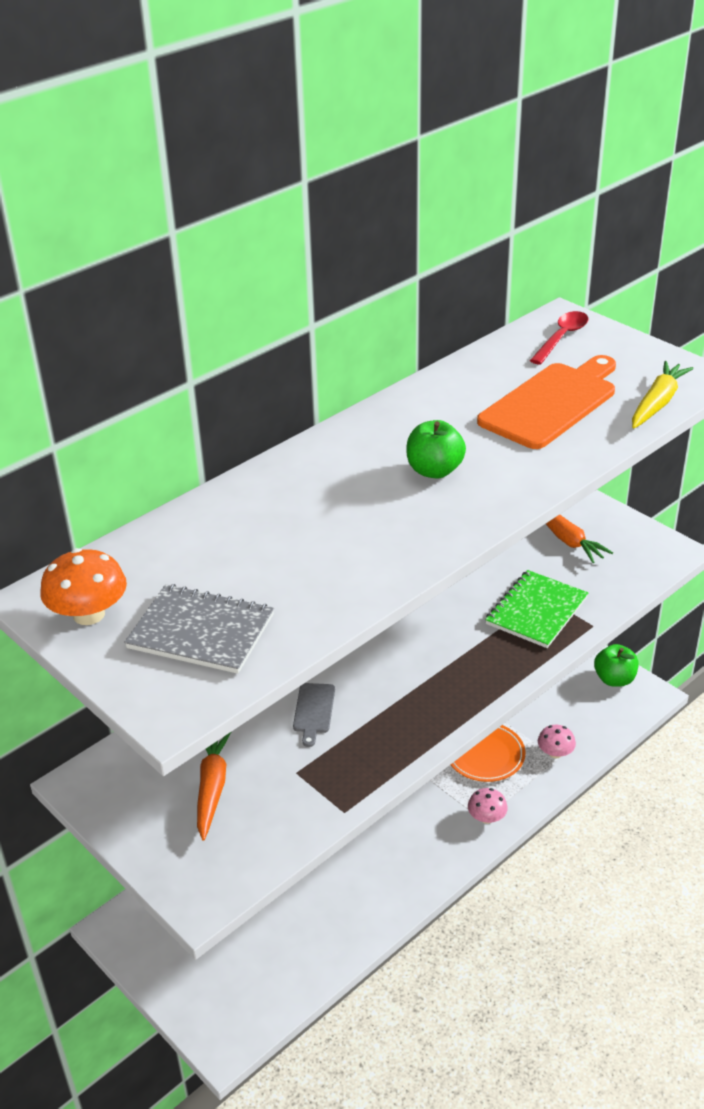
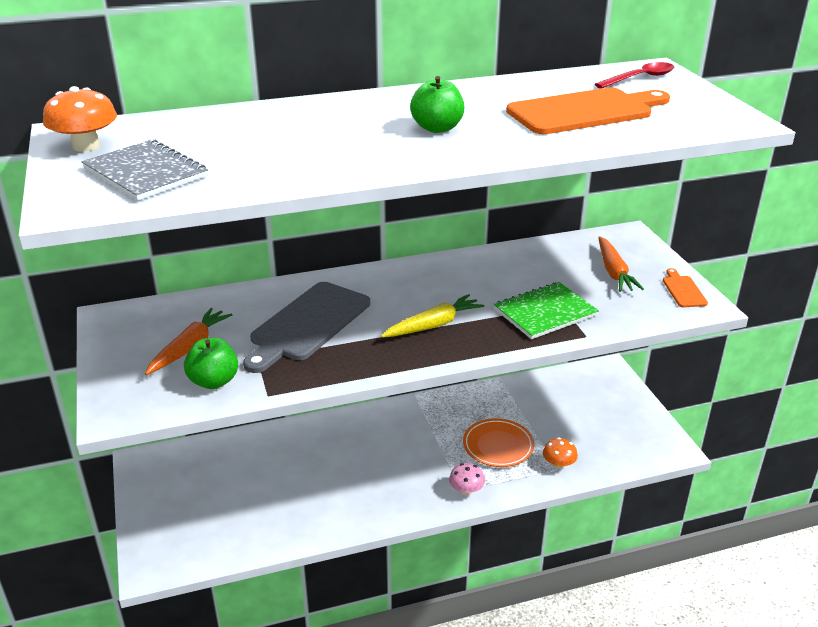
camera: 25 degrees right, 5 degrees down
grey cutting board [293,683,335,747] -> grey cutting board [243,282,370,373], size x2.18
pink mushroom [538,725,576,758] -> orange mushroom [543,437,578,469]
green apple [594,644,639,687] -> green apple moved to [184,338,238,389]
yellow carrot [632,361,694,429] -> yellow carrot moved to [381,294,484,338]
none -> orange cutting board [663,268,708,307]

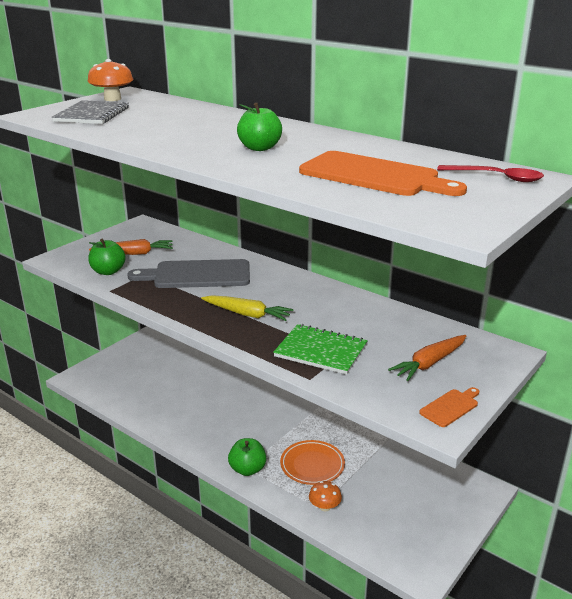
camera: 55 degrees right, 5 degrees down
pink mushroom [449,463,485,496] -> green apple [228,438,266,476]

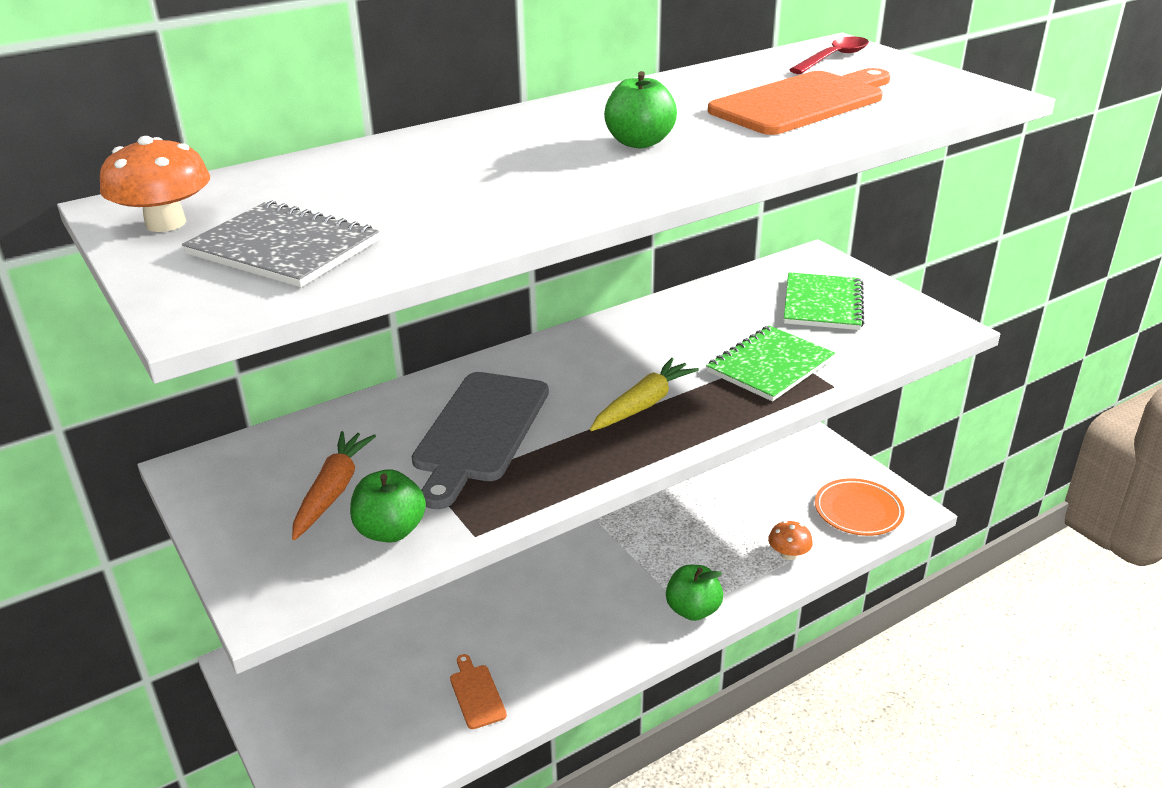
camera: 70 degrees left, 5 degrees up
orange plate [280,440,345,485] -> orange plate moved to [815,478,905,536]
orange carrot [388,335,467,381] -> green notebook [784,272,864,330]
orange cutting board [419,387,479,427] -> orange cutting board moved to [450,654,507,729]

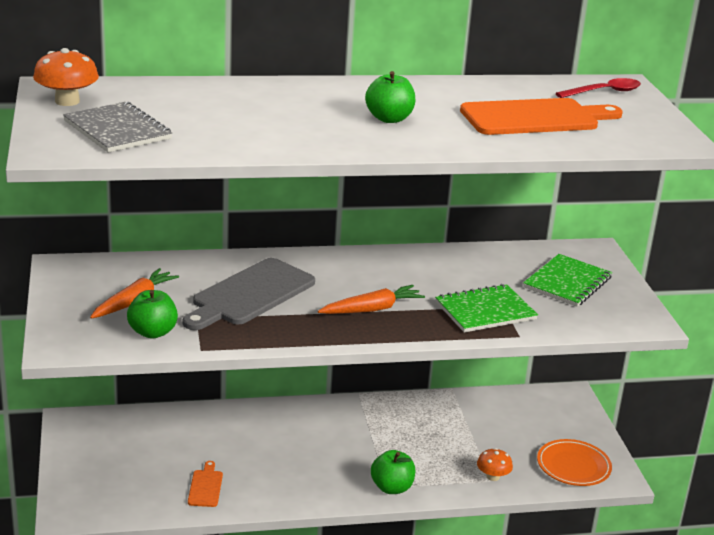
camera: 20 degrees right, 5 degrees down
yellow carrot [590,358,699,431] -> orange carrot [318,285,425,314]

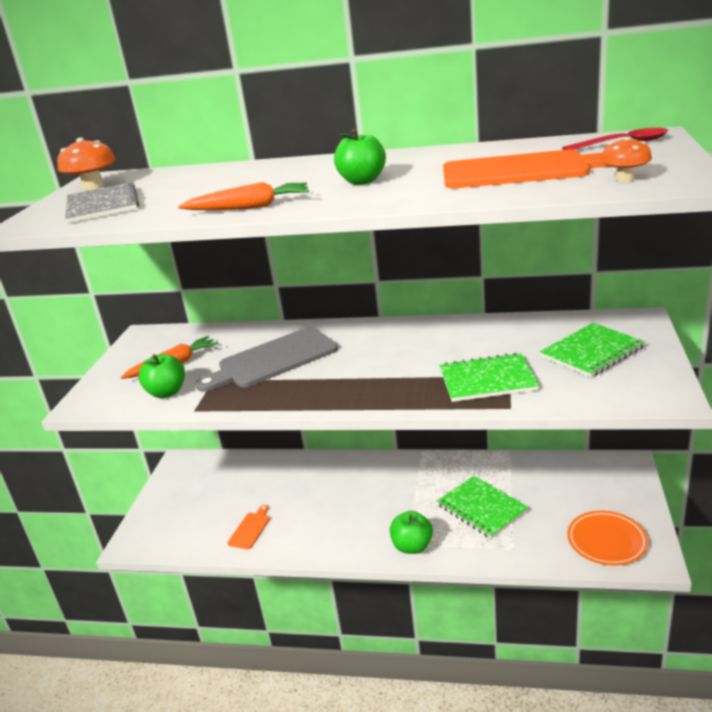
camera: 25 degrees right, 0 degrees up
orange carrot [318,285,425,314] -> orange carrot moved to [178,182,309,210]
orange mushroom [477,448,513,481] -> orange mushroom moved to [601,137,652,182]
none -> green notebook [437,476,529,539]

